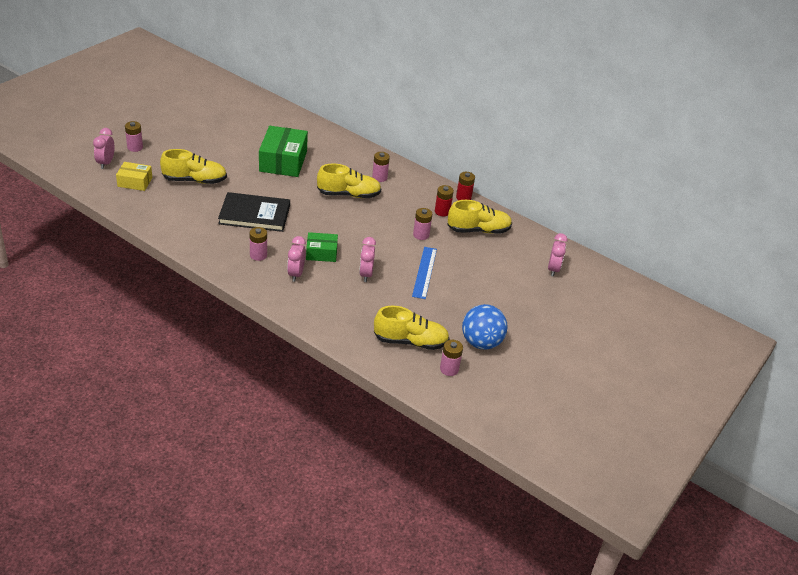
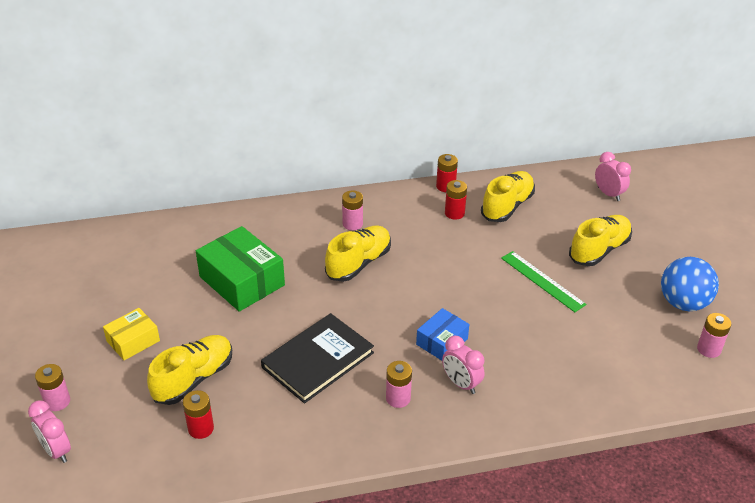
camera: 45 degrees left, 0 degrees up
yellow box [116,162,152,191] -> yellow box moved to [103,308,160,360]
green box [306,232,338,262] -> blue box [416,308,469,360]
pink clock [359,237,376,282] -> none
yellow shoe [374,306,450,350] -> yellow shoe moved to [569,215,632,266]
blue ruler [412,247,437,299] -> green ruler [501,251,586,312]
pink battery [413,208,432,240] -> none
none -> red battery [183,390,214,439]

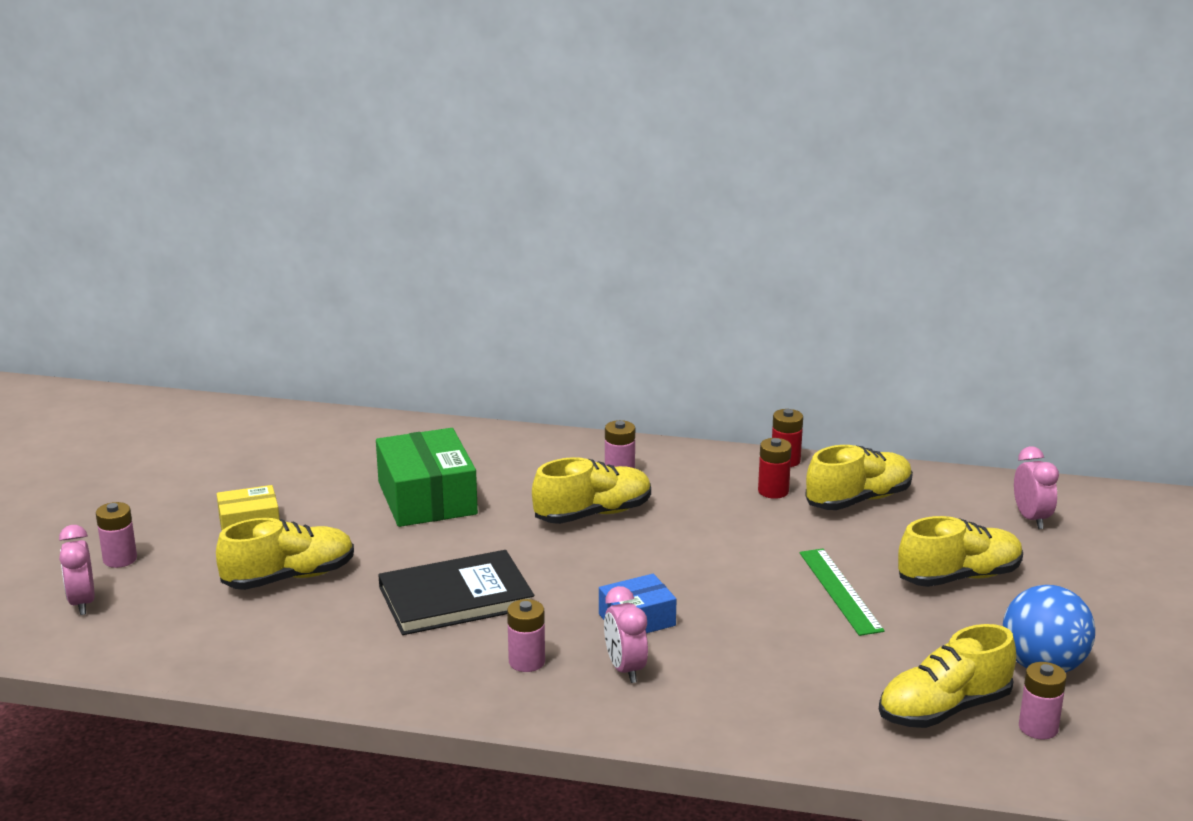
camera: 25 degrees right, 15 degrees down
red battery [183,390,214,439] -> none
none -> yellow shoe [879,624,1016,728]

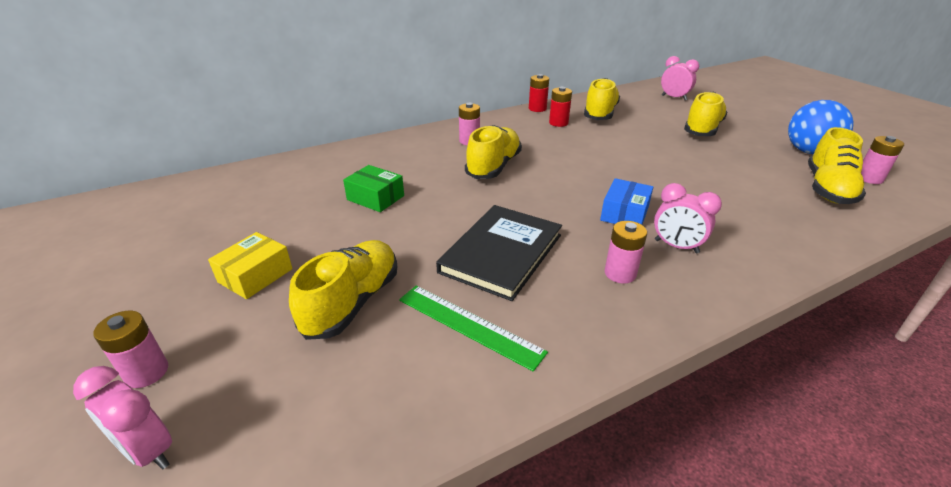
camera: 40 degrees left, 10 degrees up
green box [376,428,478,527] -> green box [343,165,404,212], size x0.57
green ruler [799,548,885,636] -> green ruler moved to [399,286,548,372]

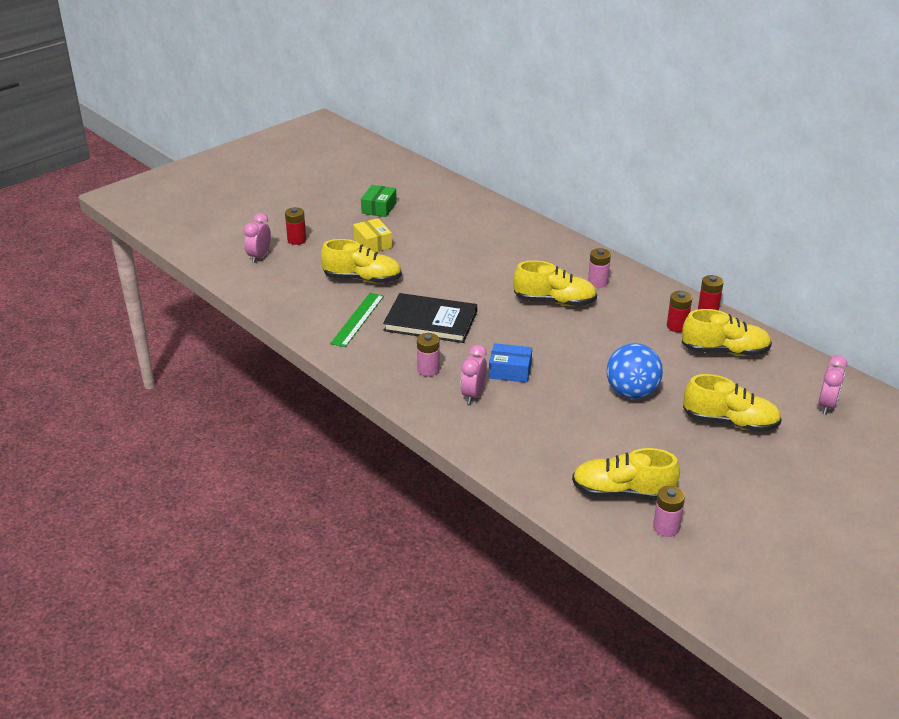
camera: 75 degrees right, 0 degrees up
pink battery [94,311,168,388] -> red battery [285,207,306,245]
yellow box [208,232,293,299] -> yellow box turned 45 degrees clockwise [353,218,392,252]
green box [343,165,404,212] -> green box moved to [361,185,397,217]
blue ball [788,100,854,154] -> blue ball moved to [607,343,663,399]

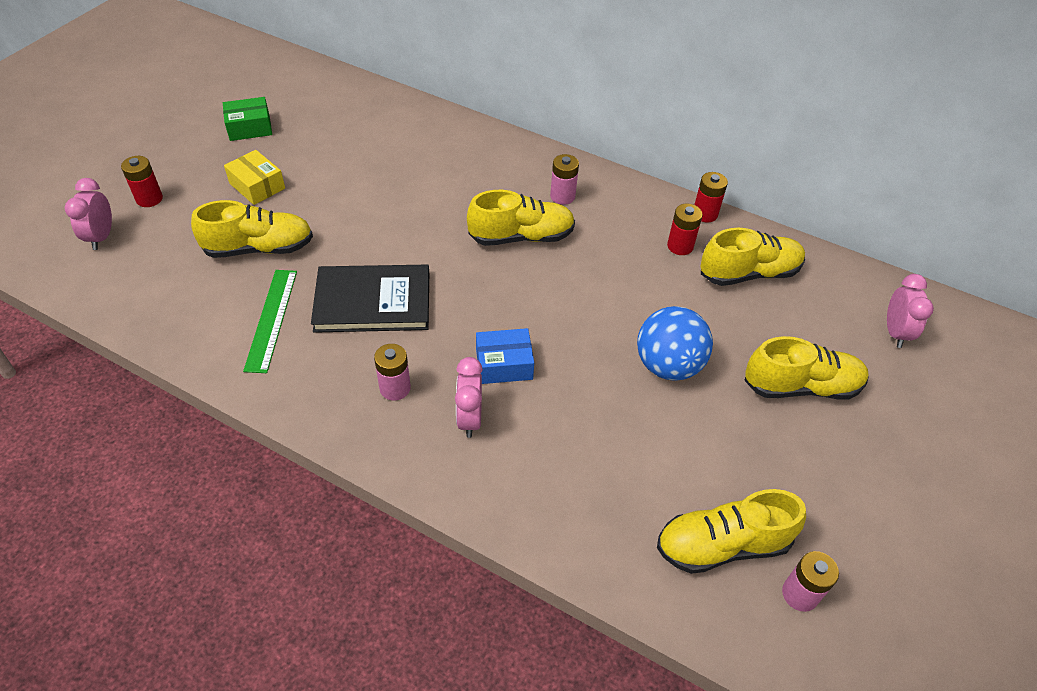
camera: 20 degrees left, 15 degrees up
green box [361,185,397,217] -> green box turned 75 degrees clockwise [223,97,272,141]

